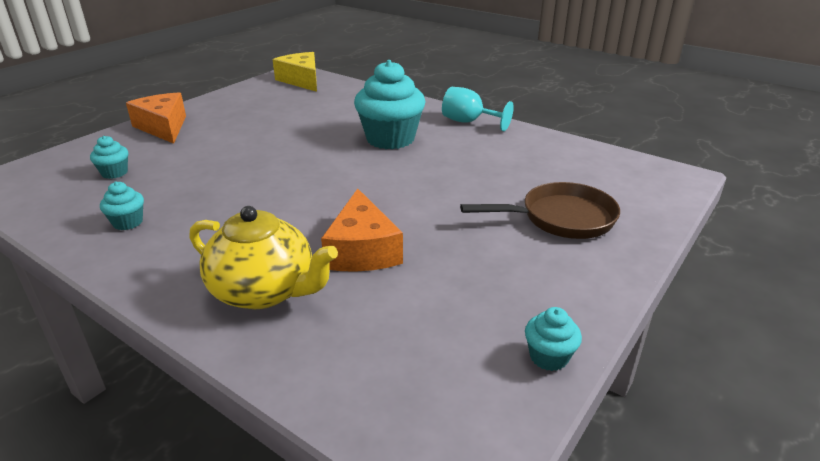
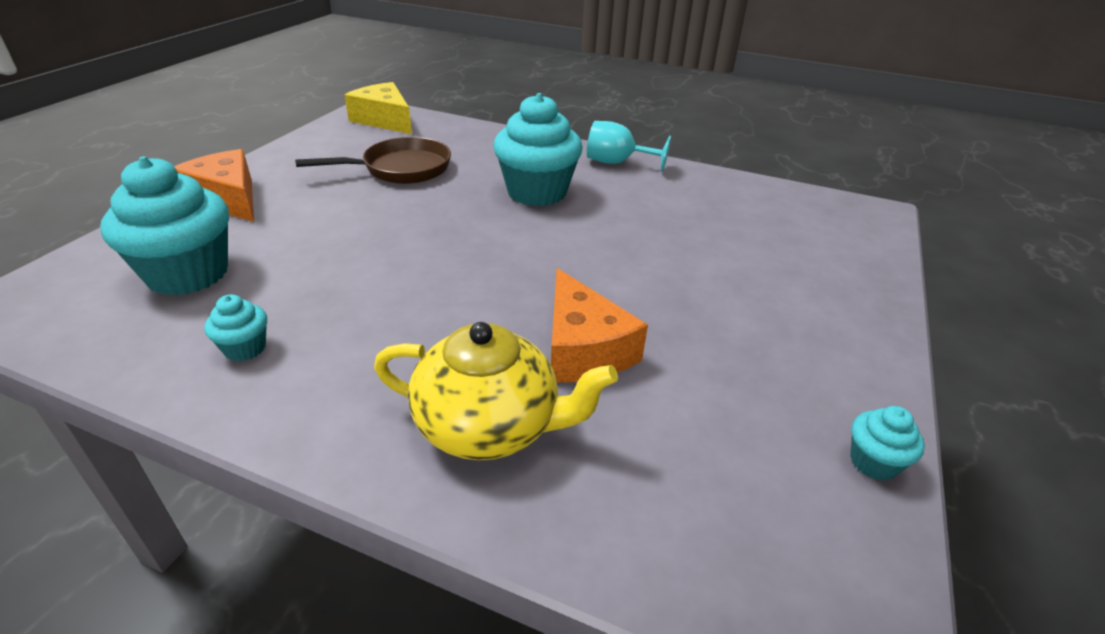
camera: 15 degrees left, 5 degrees up
turquoise cupcake [90,136,128,179] -> turquoise cupcake [100,156,229,296], size x2.20
brown pan [460,182,620,239] -> brown pan moved to [295,137,451,184]

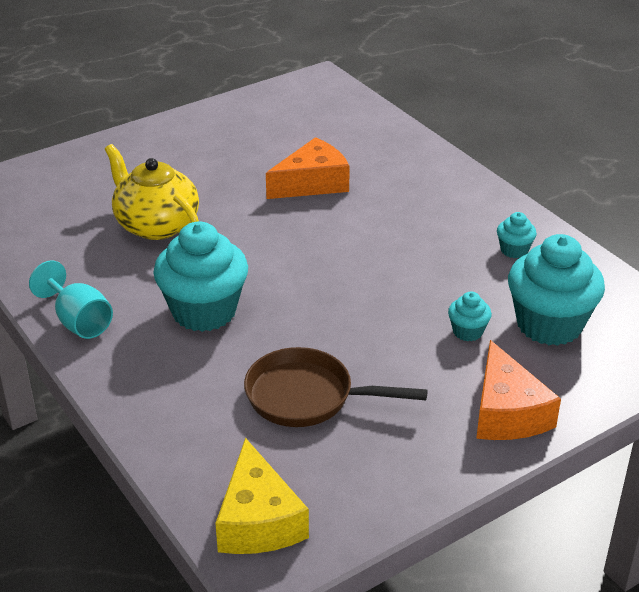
camera: 145 degrees left, 0 degrees up
yellow teapot [374,322,618,460] -> yellow teapot moved to [105,144,199,240]
orange cheese [551,268,648,382] -> orange cheese turned 45 degrees clockwise [266,137,350,199]
turquoise cupcake [850,406,925,481] -> turquoise cupcake moved to [448,292,492,341]

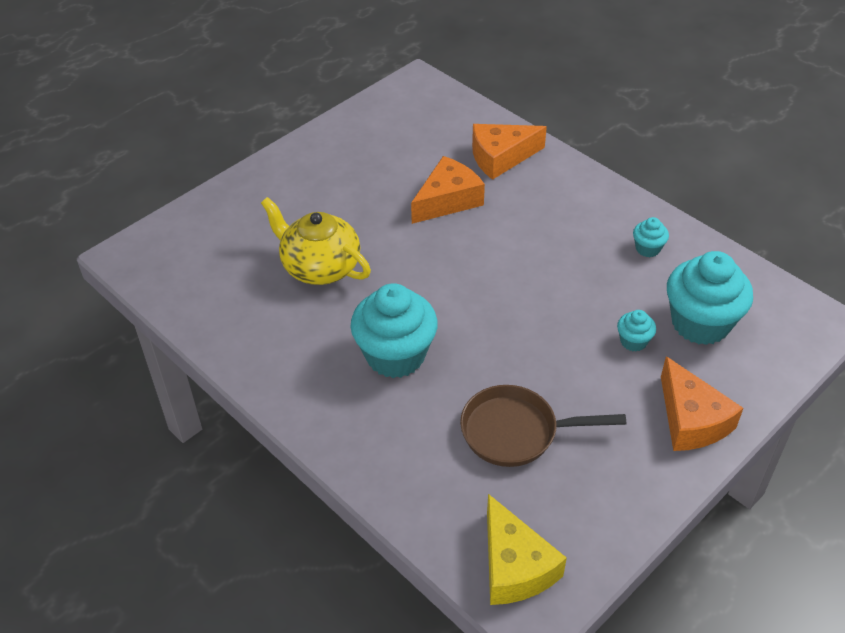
camera: 10 degrees left, 10 degrees up
turquoise goblet [29,261,113,339] -> none
none -> orange cheese [472,124,547,180]

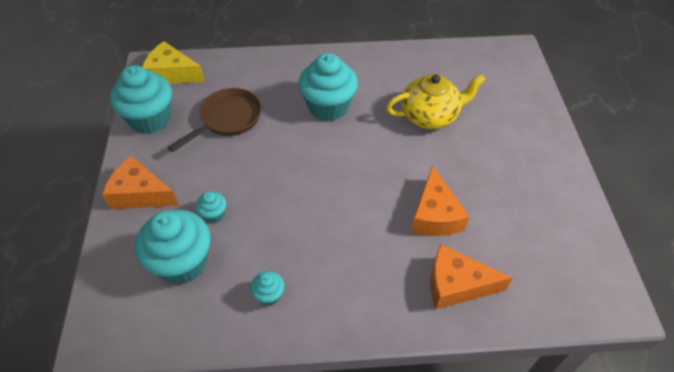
camera: 130 degrees right, 5 degrees up
orange cheese [472,124,547,180] -> orange cheese turned 105 degrees counterclockwise [430,245,512,309]
none -> turquoise cupcake [110,65,172,134]

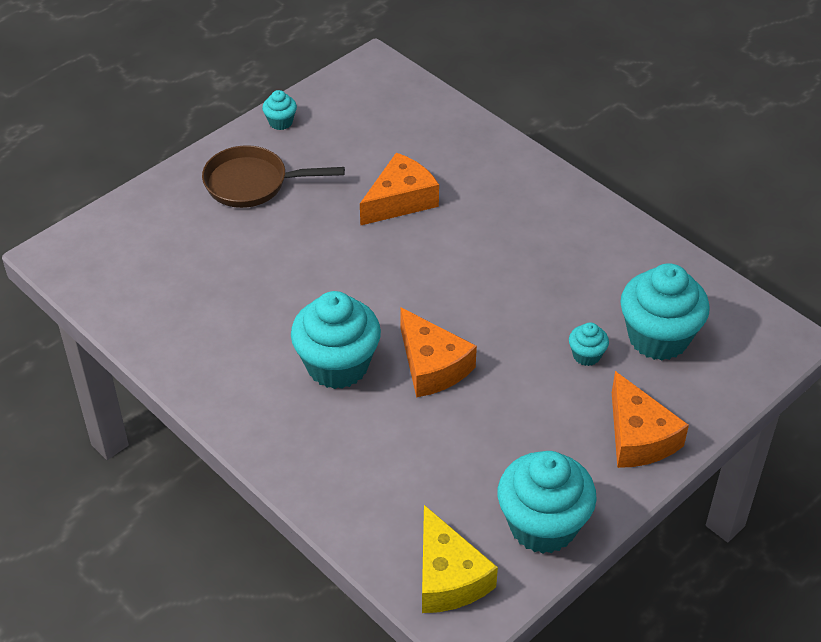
camera: 130 degrees left, 5 degrees down
brown pan [168,88,262,152] -> brown pan moved to [202,145,345,208]
turquoise cupcake [250,271,284,306] -> turquoise cupcake moved to [262,90,297,130]
yellow teapot [386,74,486,129] -> none
orange cheese [430,245,512,309] -> orange cheese moved to [400,307,477,397]

